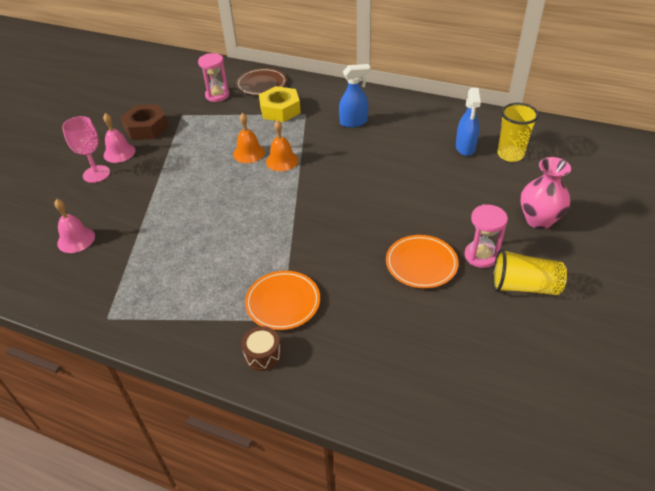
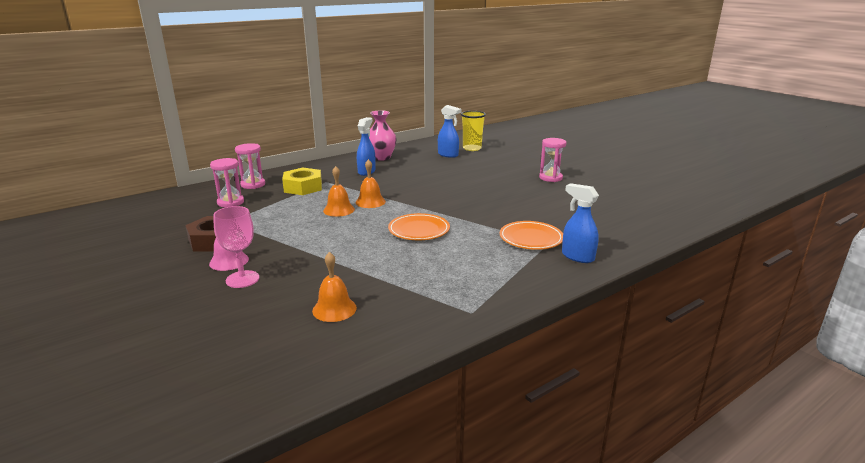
camera: 60 degrees left, 20 degrees down
pink bell [54,199,95,253] -> orange bell [312,252,357,322]
brown plate [236,68,287,95] -> pink hourglass [235,143,265,189]
brown drum [241,326,282,371] -> blue spray bottle [562,183,599,263]
orange plate [386,235,459,288] -> orange plate moved to [388,213,450,240]
yellow cup [493,249,567,295] -> none
pink vase [521,157,571,229] -> pink vase moved to [369,110,397,161]

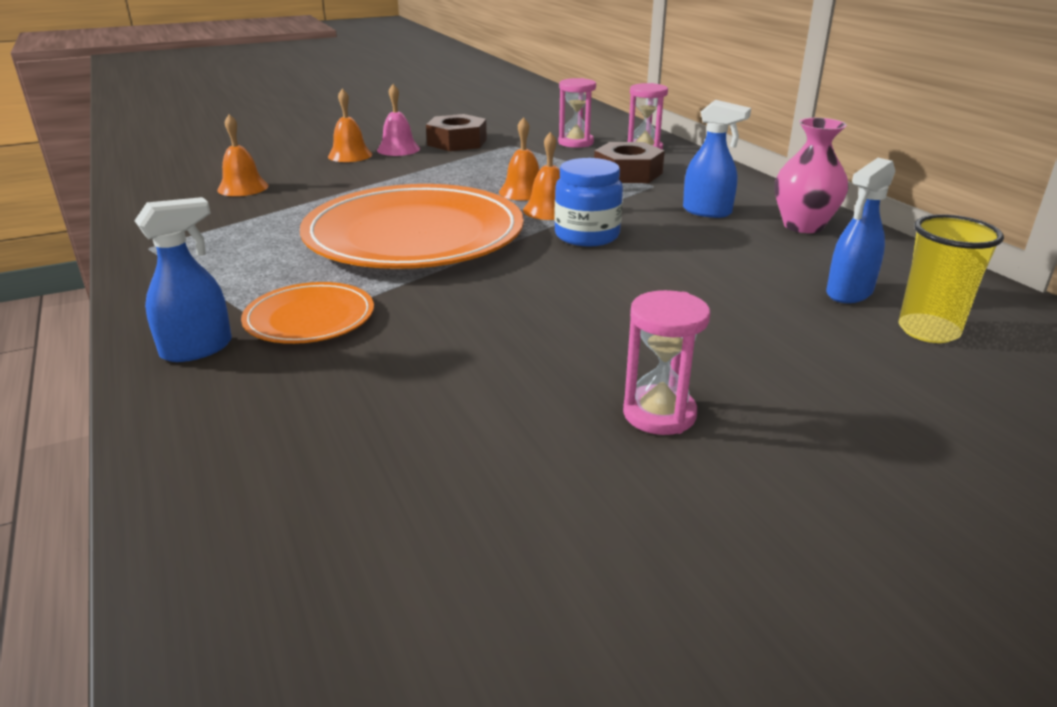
camera: 100 degrees right, 5 degrees up
pink goblet [213,206,259,288] -> orange bell [328,88,372,162]
yellow nut [282,168,322,195] -> brown nut [594,142,665,183]
orange plate [388,213,450,240] -> orange plate [300,184,524,269], size x2.11
none -> blue jar [554,158,623,247]

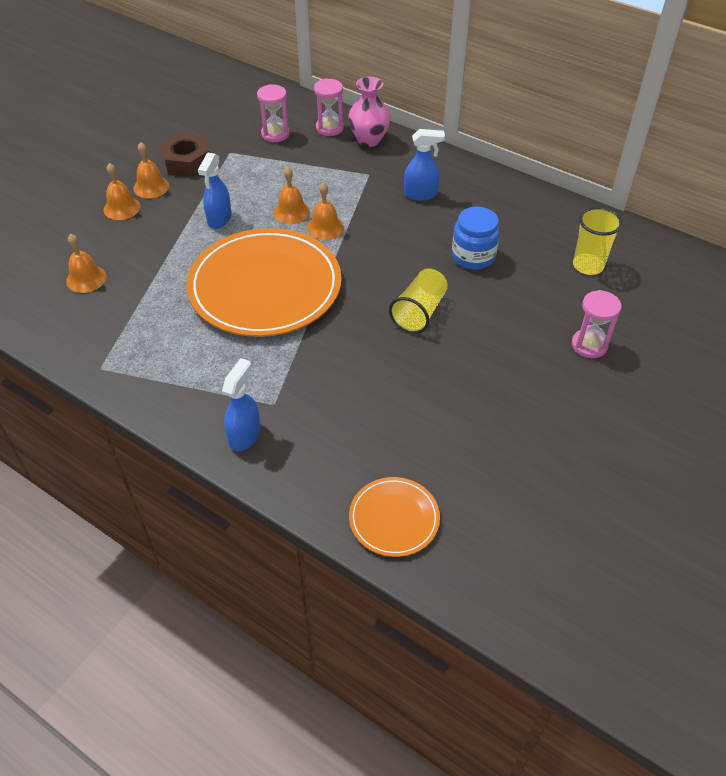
camera: 30 degrees left, 20 degrees up
orange plate [241,282,374,344] -> orange plate moved to [349,477,440,557]
pink bell [377,84,420,156] -> orange bell [133,142,169,199]
blue jar [554,158,623,247] -> blue jar moved to [452,207,500,270]
brown nut [594,142,665,183] -> none
pink hourglass [623,290,710,435] -> pink hourglass moved to [572,290,621,358]
pink vase [775,118,849,233] -> pink vase moved to [348,77,391,147]
blue spray bottle [826,158,895,303] -> blue spray bottle moved to [198,153,232,229]
none -> yellow cup [389,268,448,334]

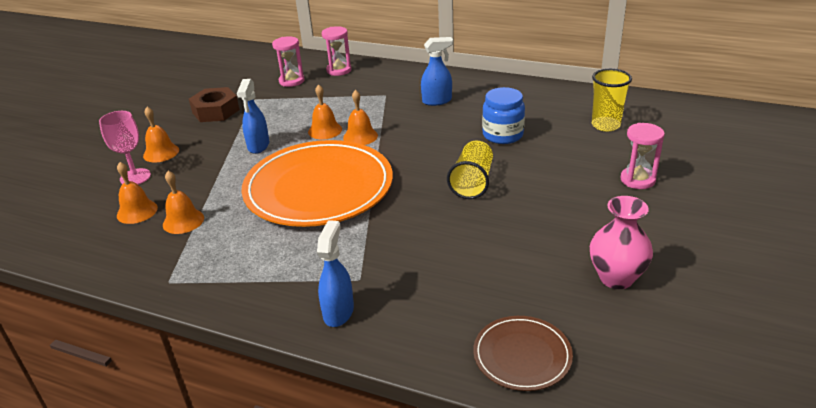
camera: 10 degrees left, 15 degrees down
orange bell [133,142,169,199] -> orange bell moved to [163,171,204,234]
pink vase [348,77,391,147] -> pink vase moved to [590,196,653,289]
orange plate [349,477,440,557] -> brown plate [473,316,573,391]
none -> pink goblet [99,111,151,184]

